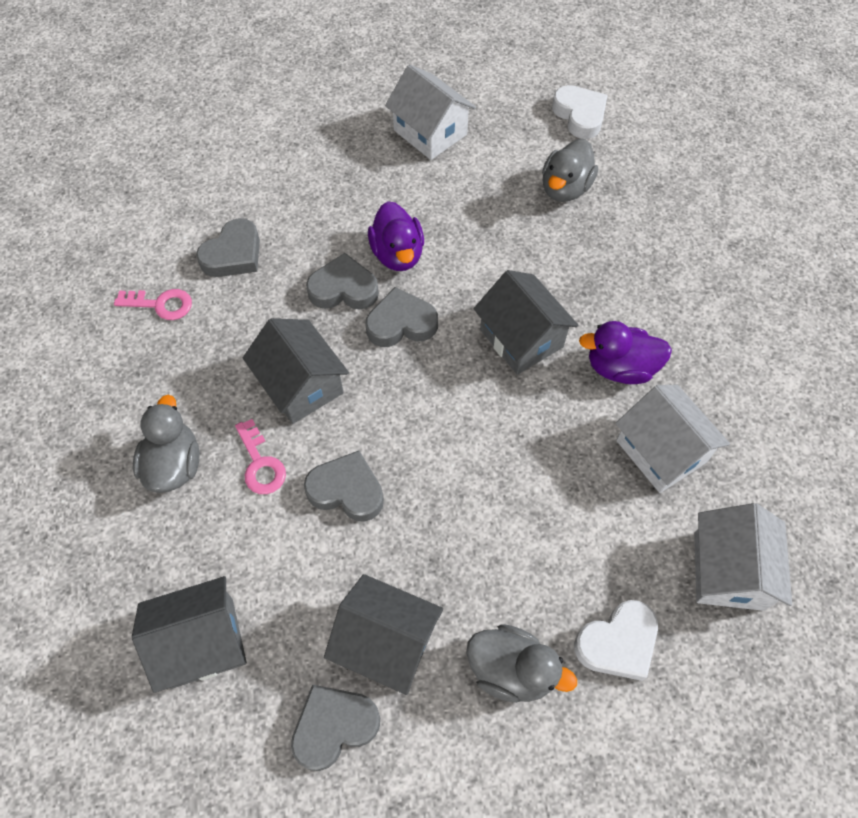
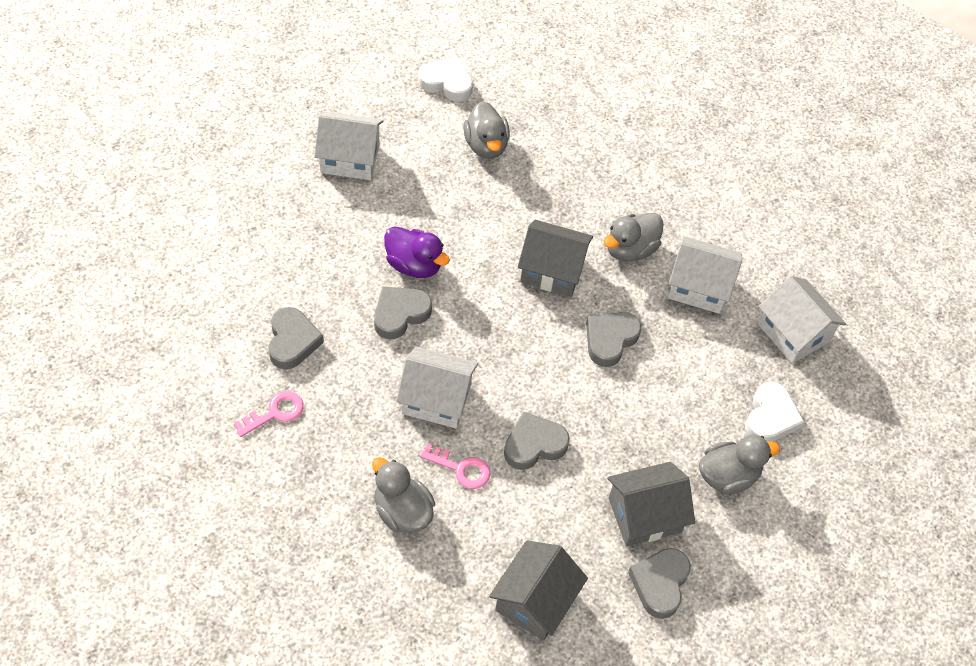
camera: 45 degrees left, 5 degrees down
grey house [243,318,349,424] -> white house [396,346,478,429]
grey heart [366,287,438,347] -> grey heart moved to [586,312,641,367]
purple duck [579,321,672,384] -> grey duck [604,213,663,262]

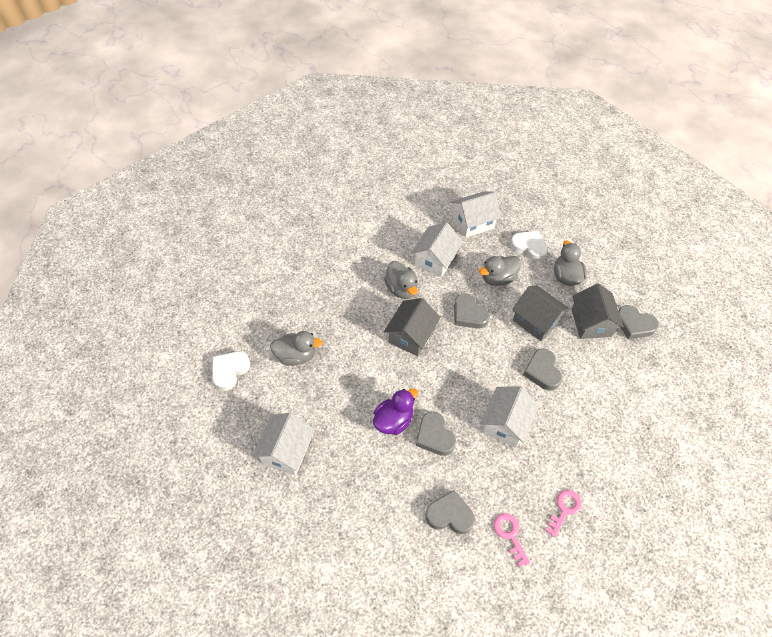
camera: 75 degrees left, 0 degrees up
grey duck [372,457,435,533] -> grey duck moved to [479,256,521,286]
pink key [420,443,491,489] -> pink key moved to [545,490,582,538]
grey house [489,540,588,641] -> grey house moved to [512,285,570,341]

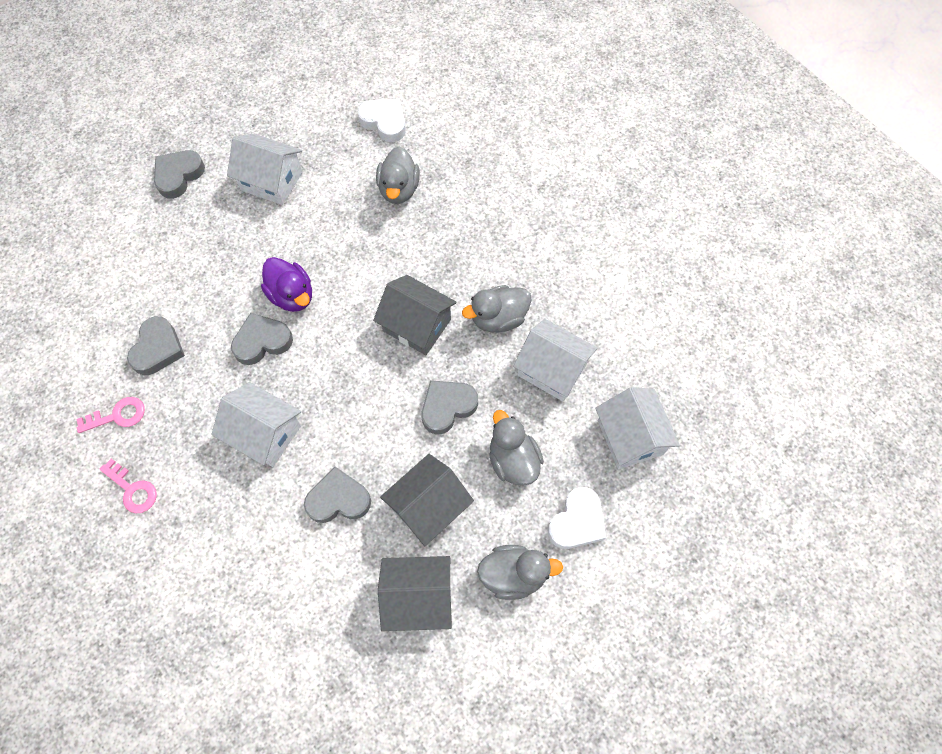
camera: 95 degrees right, 10 degrees up
grey heart [618,305,659,339] -> grey heart moved to [154,150,205,199]

